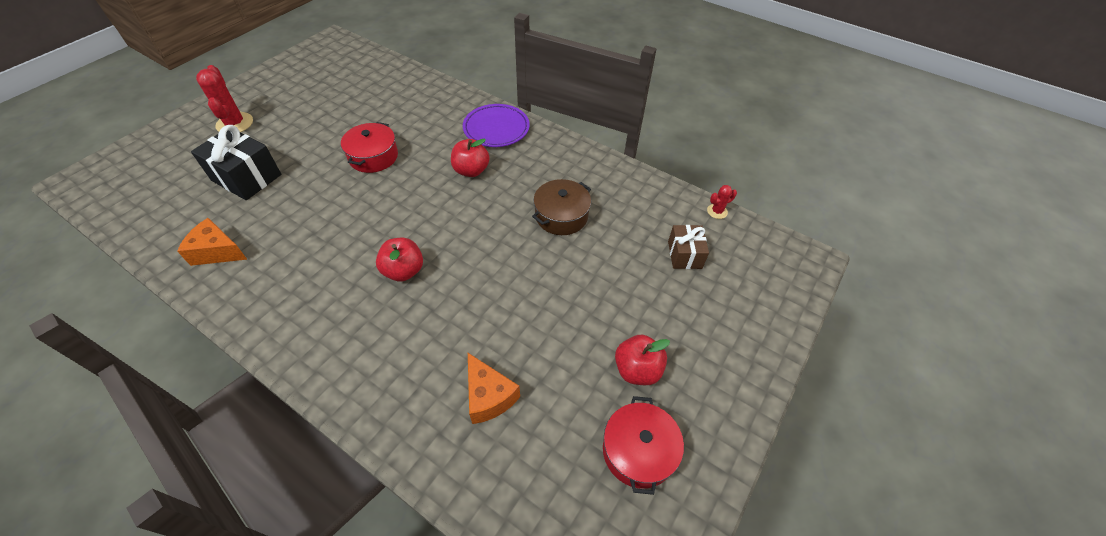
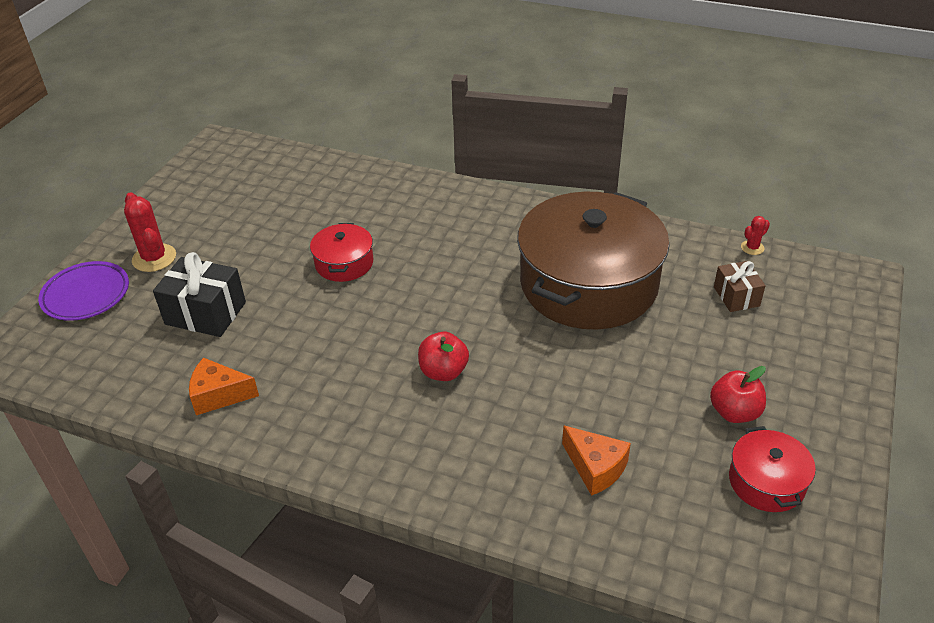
camera: 10 degrees left, 10 degrees down
red apple [451,139,490,177] -> none
purple plate [463,104,530,147] -> purple plate moved to [38,261,129,321]
brown pot [532,179,591,235] -> brown pot [517,192,670,330], size x2.26

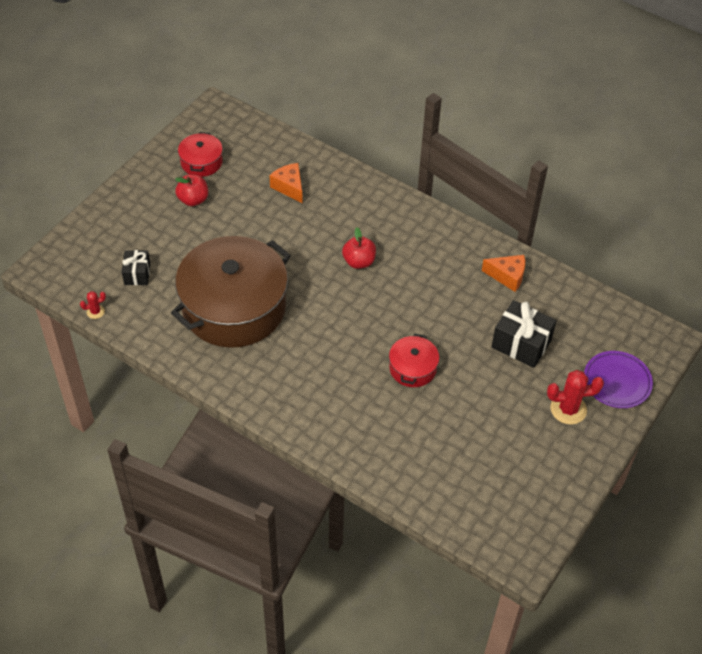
camera: 170 degrees left, 10 degrees up
red cactus [124,192,176,272] -> red cactus turned 75 degrees counterclockwise [547,370,604,425]
brown gift [714,261,766,312] -> black gift [122,250,150,285]

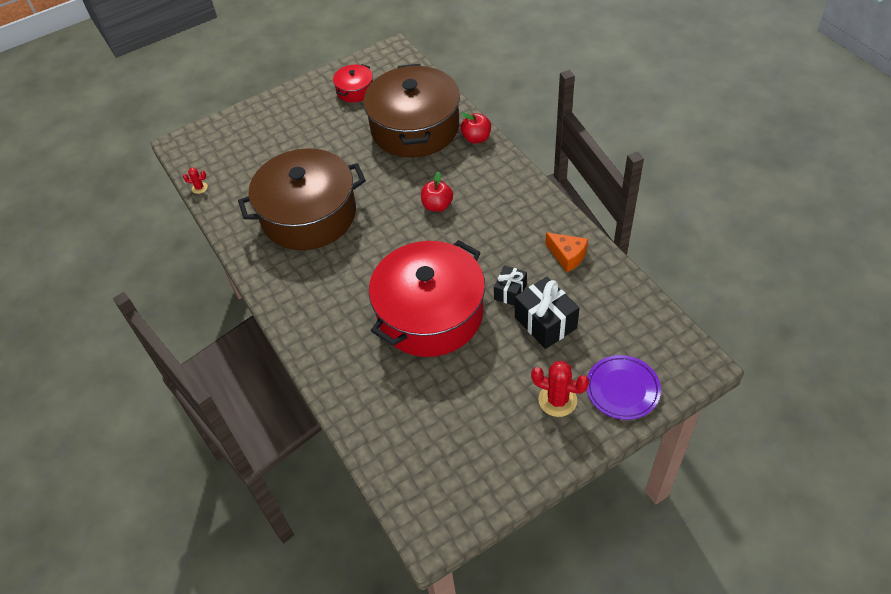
camera: 30 degrees right, 0 degrees up
black gift [122,250,150,285] -> black gift moved to [494,265,527,306]
red apple [175,174,208,206] -> red apple moved to [461,113,491,143]
orange cheese [269,163,303,204] -> brown pot [363,64,460,158]
red pot [389,334,439,387] -> red pot [369,240,485,357], size x2.26

